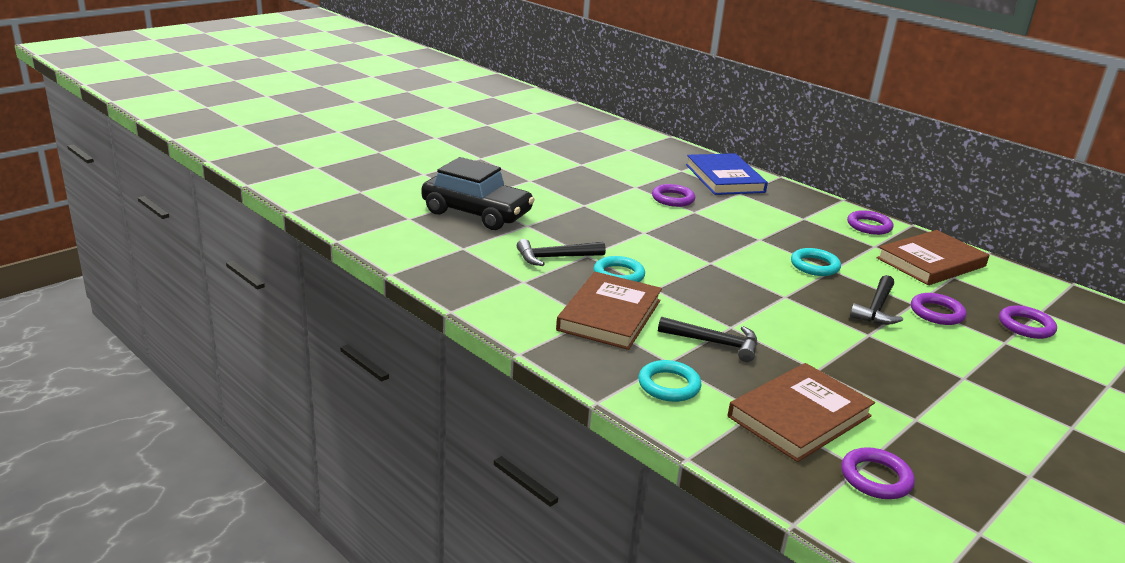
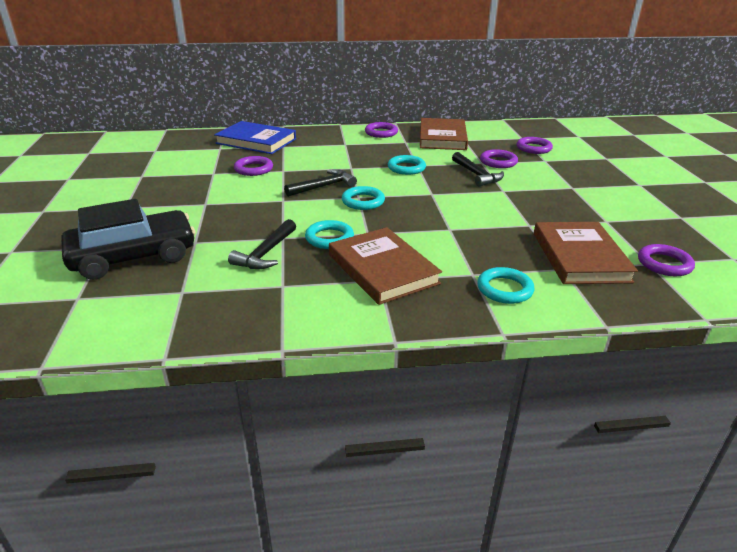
camera: 50 degrees left, 5 degrees up
black hammer [658,317,758,362] -> black hammer moved to [284,169,357,197]
none -> turquoise ring [342,186,385,210]

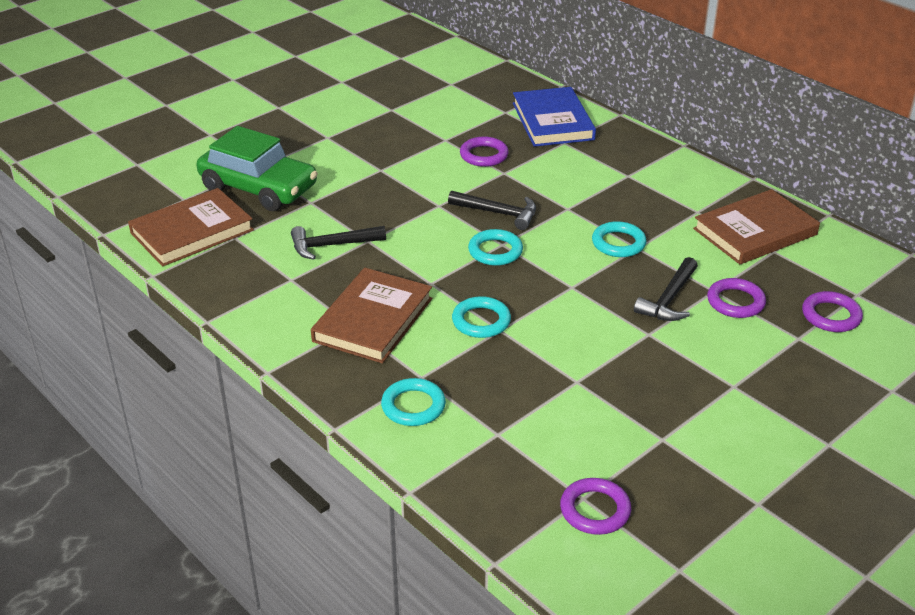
camera: 55 degrees right, 5 degrees up
black car [61,199,195,280] -> green car [196,126,318,211]
turquoise ring [305,220,354,249] -> turquoise ring moved to [452,296,511,338]
purple ring [365,122,398,138] -> none
brown book [534,222,638,284] -> brown book moved to [128,188,254,266]

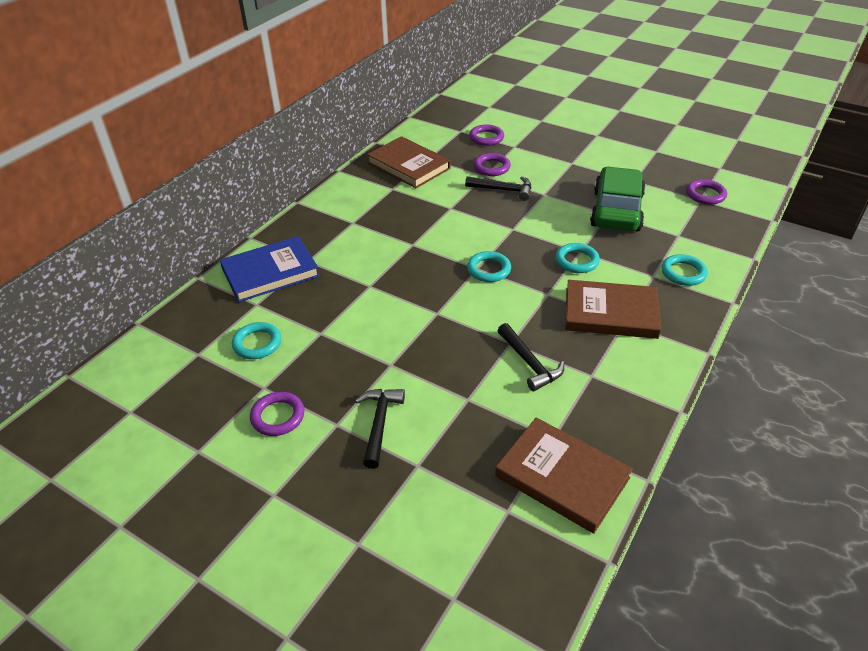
camera: 105 degrees left, 5 degrees up
green car [196,126,318,211] -> green car moved to [590,167,645,232]
black hammer [448,190,536,230] -> black hammer moved to [355,389,405,469]
purple ring [460,137,509,167] -> purple ring moved to [250,392,305,436]
turquoise ring [592,221,647,257] -> turquoise ring moved to [232,322,281,359]

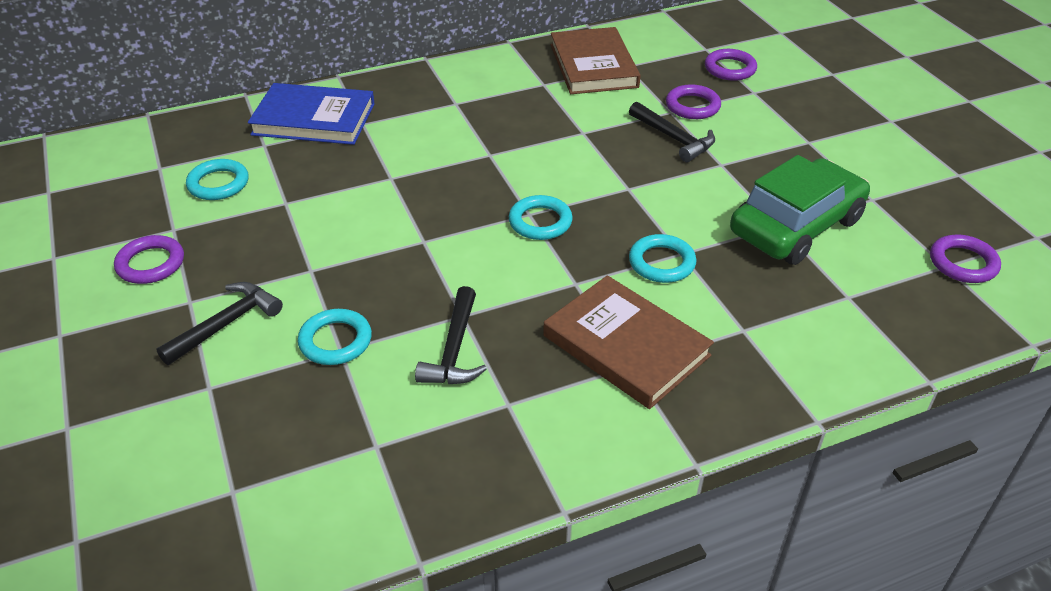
camera: 35 degrees right, 0 degrees up
brown book [495,417,633,534] -> none
turquoise ring [661,254,708,286] -> turquoise ring moved to [298,309,372,365]

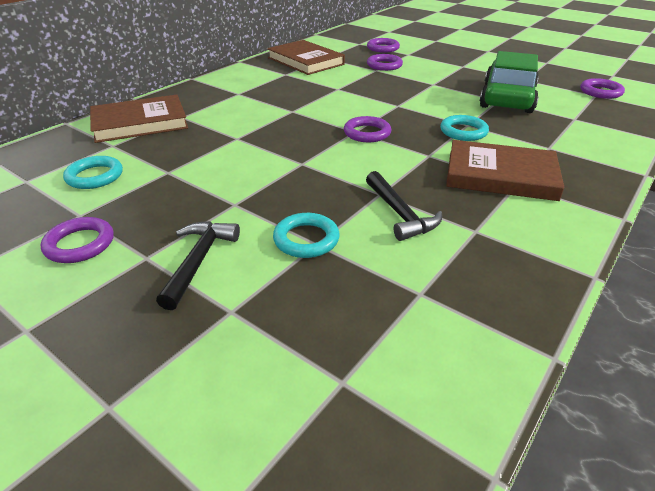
camera: 30 degrees left, 5 degrees down
blue book [248,83,375,145] -> brown book [90,94,188,143]
turquoise ring [509,195,573,240] -> purple ring [344,116,391,142]
black hammer [629,102,715,162] -> none

